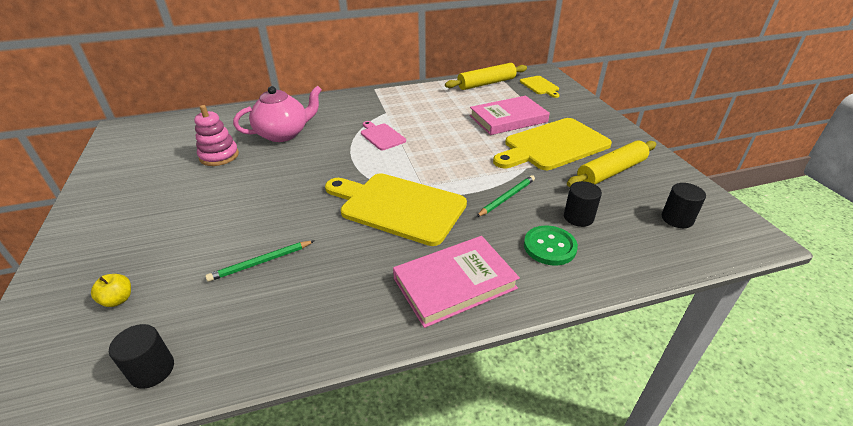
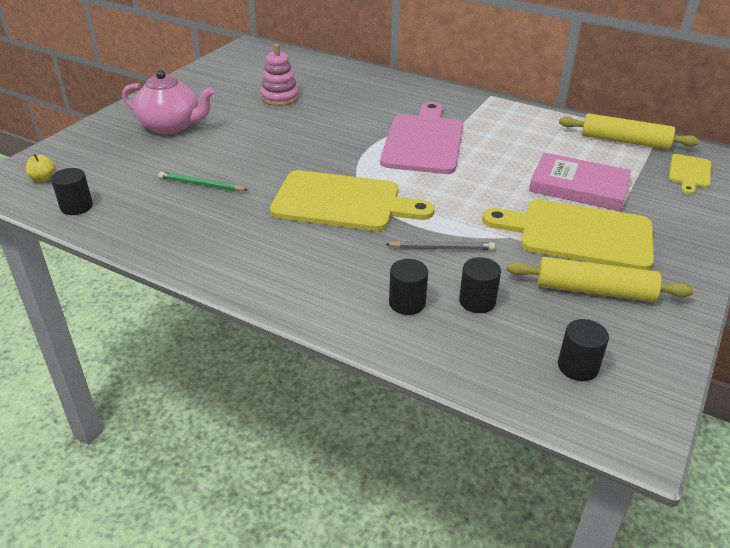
camera: 45 degrees right, 0 degrees up
yellow apple [91,274,131,307] -> yellow apple moved to [26,154,56,182]
pink teapot [233,86,322,142] -> pink teapot moved to [122,70,214,134]
yellow cutting board [325,173,467,246] -> yellow cutting board turned 120 degrees clockwise [270,170,434,231]
pink cutting board [361,121,406,150] -> pink cutting board [380,102,463,174], size x2.03
pink book [393,236,520,328] -> none
green pencil [476,175,535,217] -> grey pencil [385,241,495,250]
green button [524,226,578,265] -> black cylinder [389,259,428,315]

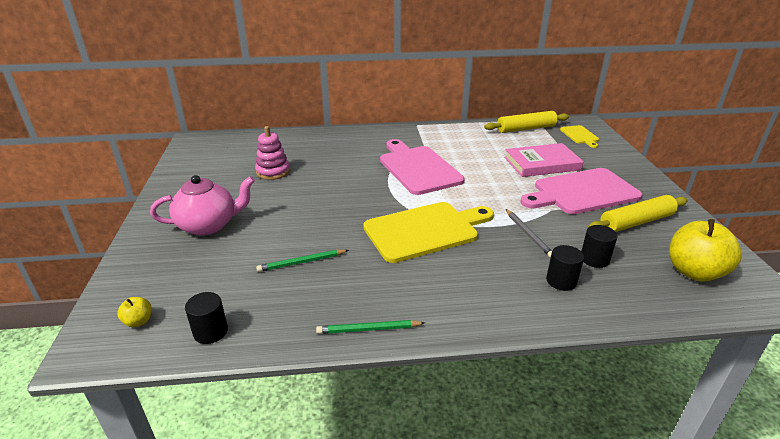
camera: 35 degrees left, 5 degrees down
grey pencil [385,241,495,250] -> grey pencil turned 105 degrees clockwise [506,209,552,258]
yellow cutting board [482,199,654,270] -> pink cutting board [520,168,642,214]
black cylinder [558,319,609,381] -> yellow apple [669,219,742,281]
none -> green pencil [316,320,425,334]

